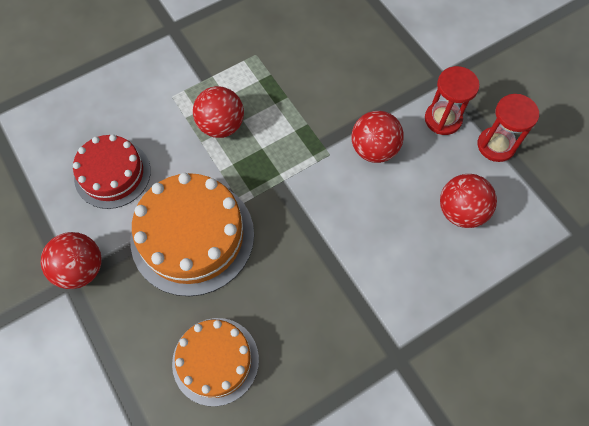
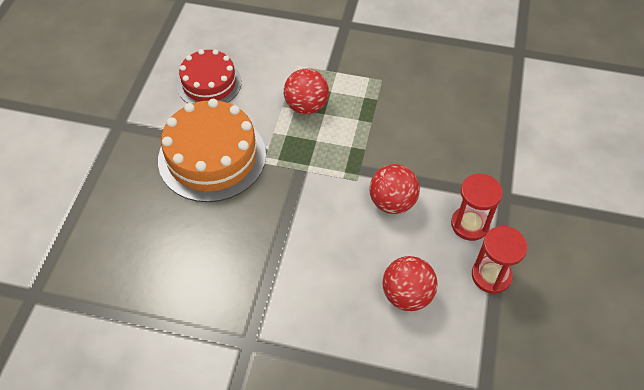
camera: 45 degrees right, 10 degrees down
red ball [41,232,102,289] -> none
orange cake [172,318,259,406] -> none

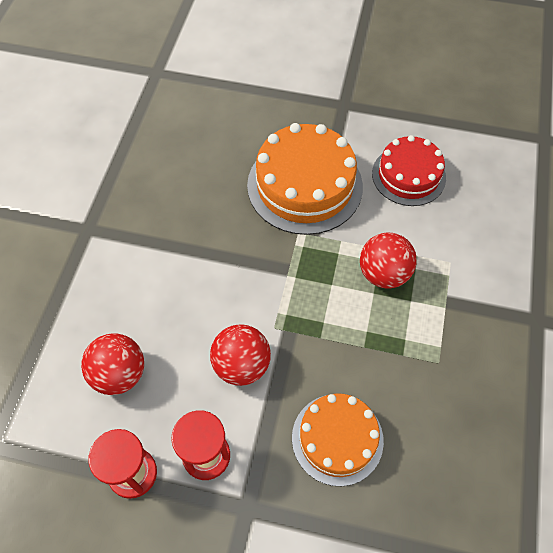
camera: 90 degrees right, 5 degrees up
none -> orange cake [292,393,384,486]

